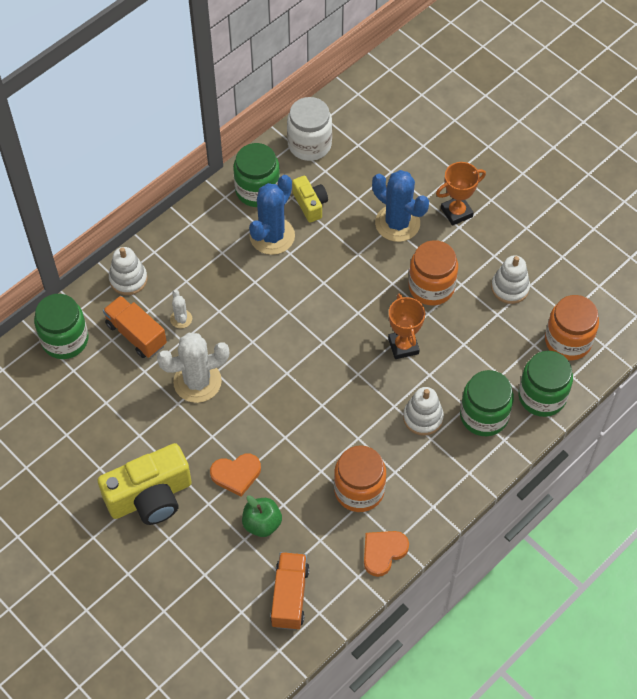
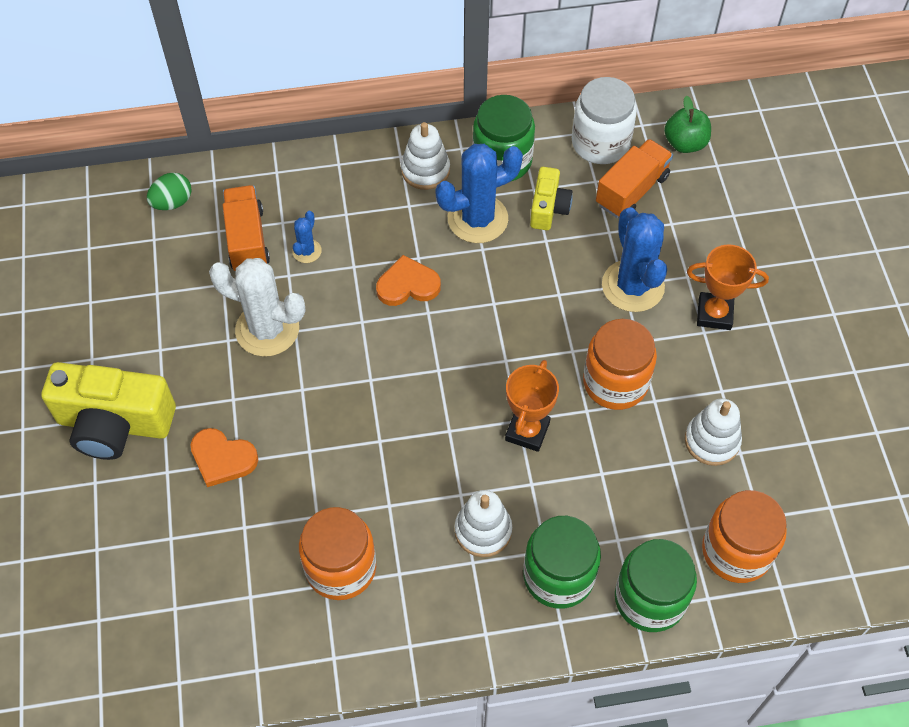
camera: 35 degrees right, 0 degrees up
green jar [34,294,88,359] -> green egg [147,173,192,210]
white stacking toy [109,247,147,295] -> white stacking toy moved to [401,122,450,190]
white cactus [170,290,192,328] -> blue cactus [292,211,322,263]
green apple [242,495,282,537] -> green apple moved to [664,95,711,153]
orange truck [270,552,310,630] -> orange truck moved to [596,139,673,218]
orange heart [364,531,409,577] -> orange heart moved to [376,255,441,306]

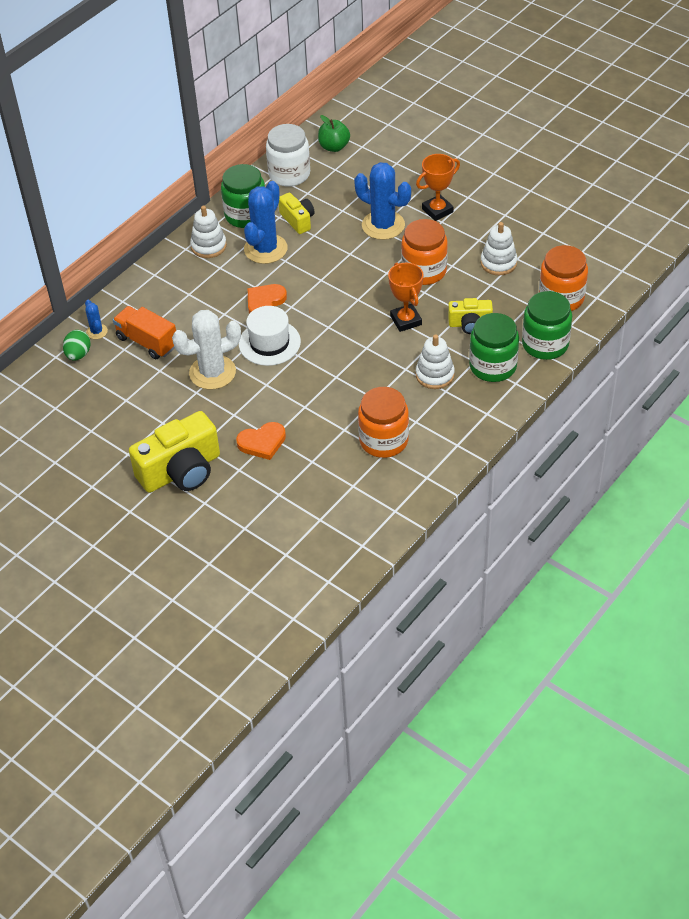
camera: 40 degrees left, 10 degrees down
blue cactus [292,211,322,263] -> blue cactus moved to [85,300,108,339]
orange truck [596,139,673,218] -> none
none -> white hat [239,306,301,366]
none -> yellow camera [448,298,493,334]

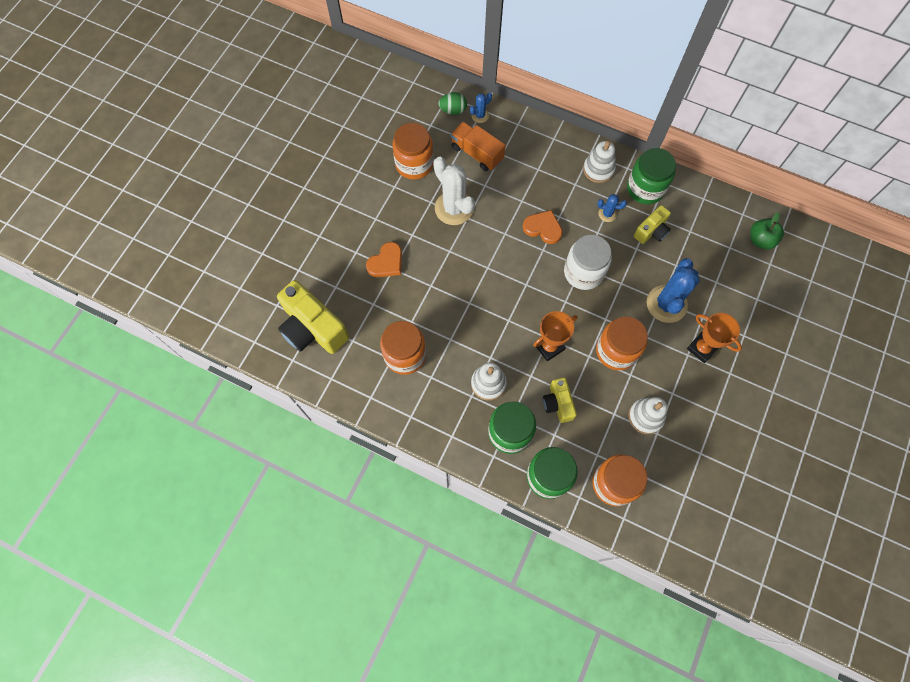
camera: 75 degrees right, 20 degrees up
orange truck [113,306,176,359] -> orange truck turned 75 degrees counterclockwise [451,122,506,171]
yellow camera [129,411,220,493] -> yellow camera moved to [277,280,349,354]
orange heart [236,422,286,460] -> orange heart turned 105 degrees counterclockwise [366,242,402,277]
white hat [239,306,301,366] -> none
blue cactus [244,181,288,264] -> blue cactus [597,194,627,222], size x0.47
white jar [266,124,310,187] -> white jar moved to [564,235,612,290]
none -> orange jar [393,123,434,180]

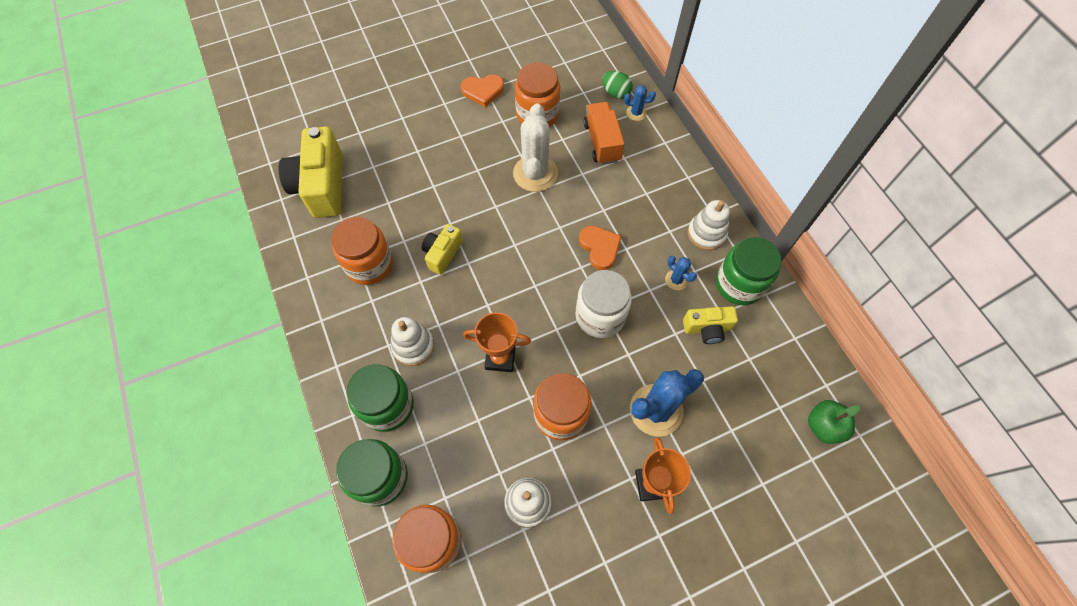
camera: 40 degrees right, 5 degrees down
orange heart [366,242,402,277] -> orange heart moved to [461,75,504,107]
yellow camera [543,378,577,423] -> yellow camera moved to [422,224,463,275]

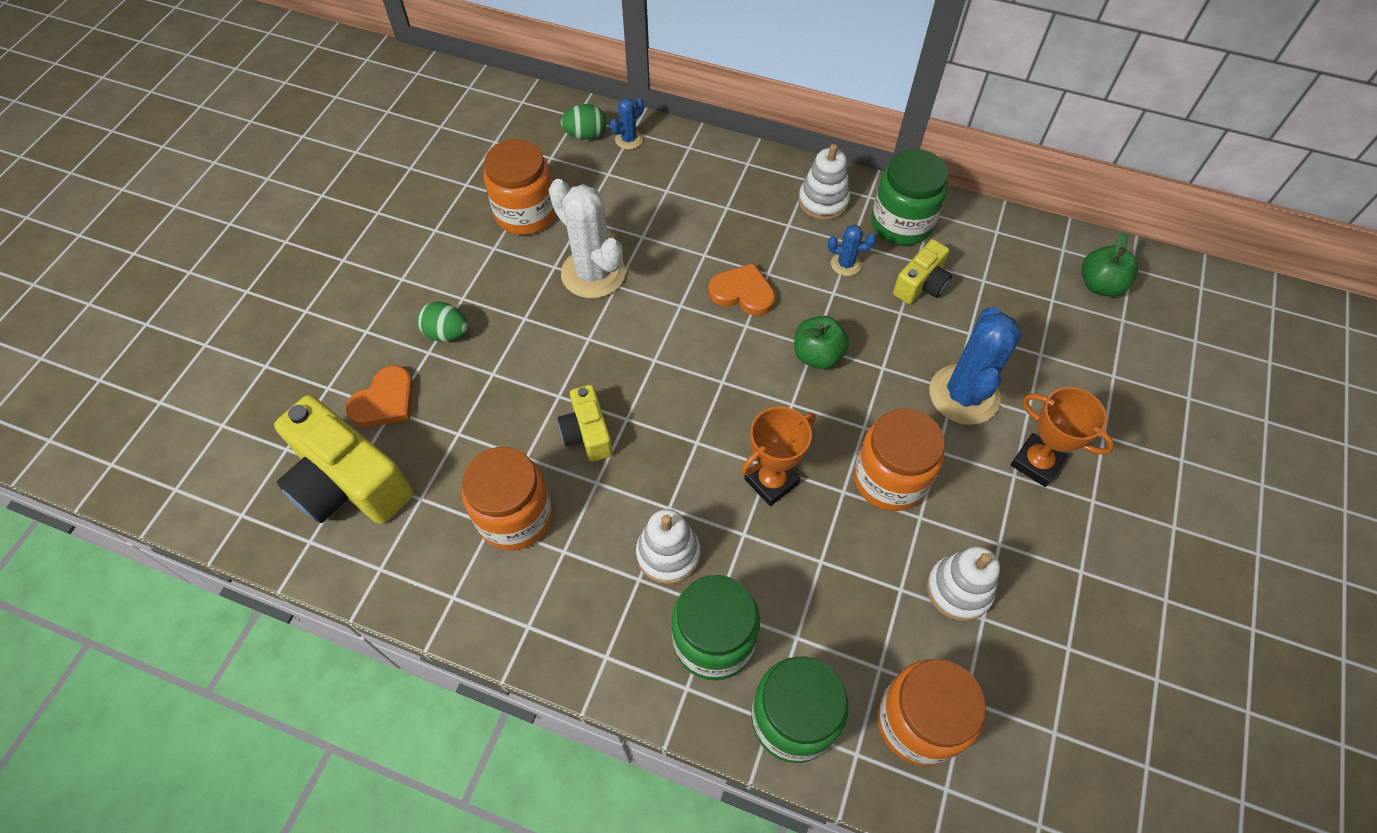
camera: 45 degrees left, 5 degrees down
orange heart [461,75,504,107] -> orange heart moved to [346,365,413,427]
white jar [575,270,632,338] -> green apple [794,316,849,369]
orange truck [583,102,625,165] -> none
none -> green egg [417,302,468,342]

